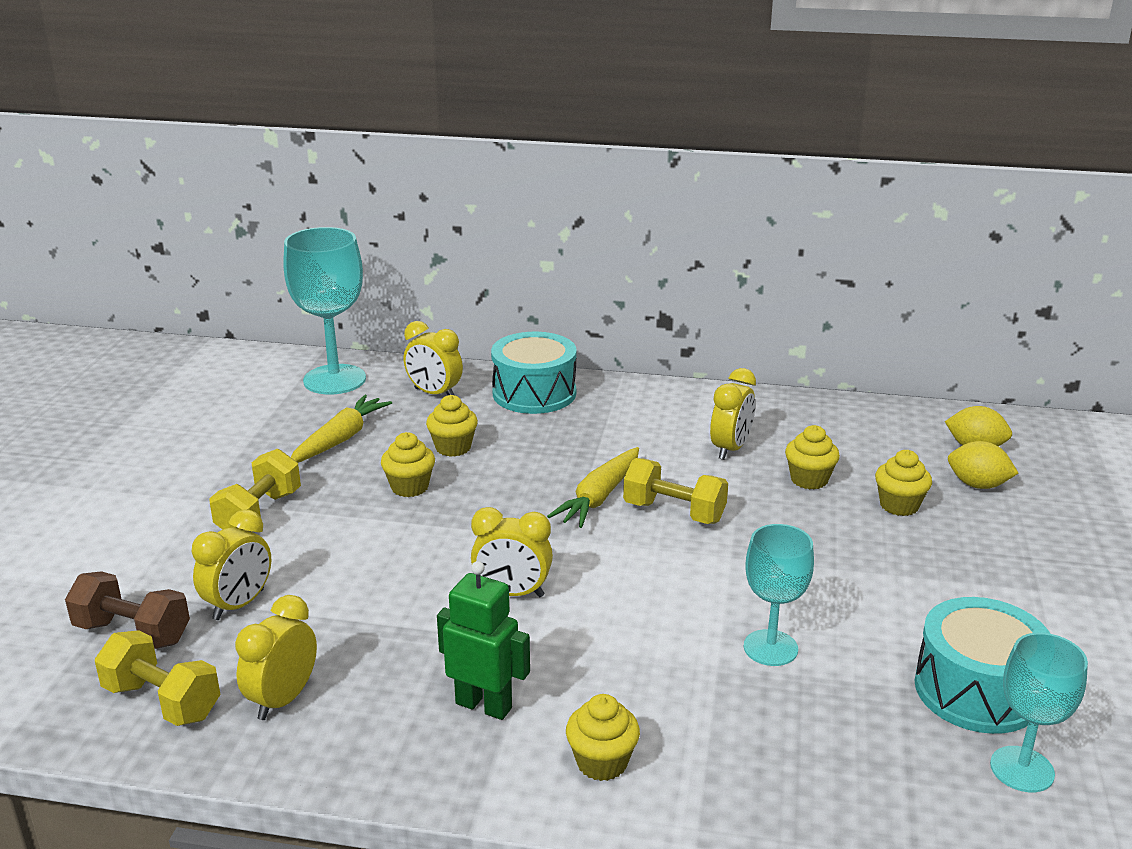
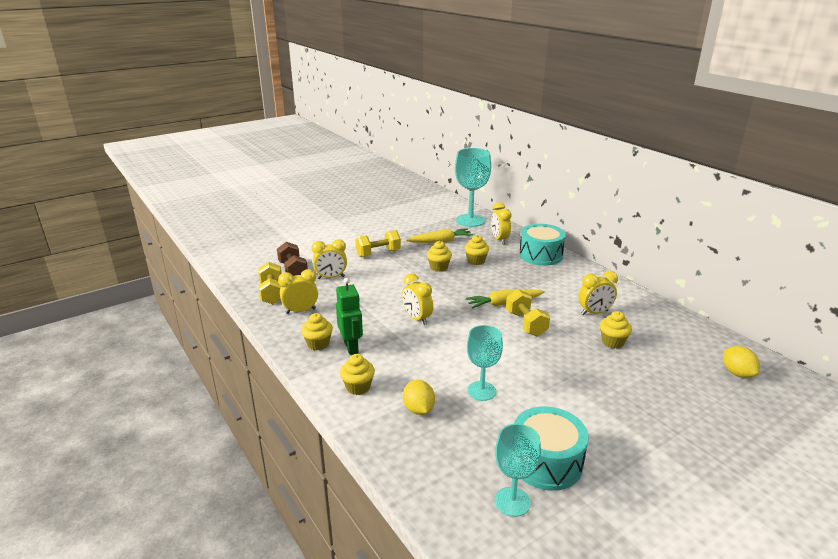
camera: 45 degrees right, 0 degrees up
yellow cupcake [875,450,932,516] -> yellow cupcake moved to [301,313,333,351]
yellow lemon [948,441,1019,489] -> yellow lemon moved to [403,380,435,415]

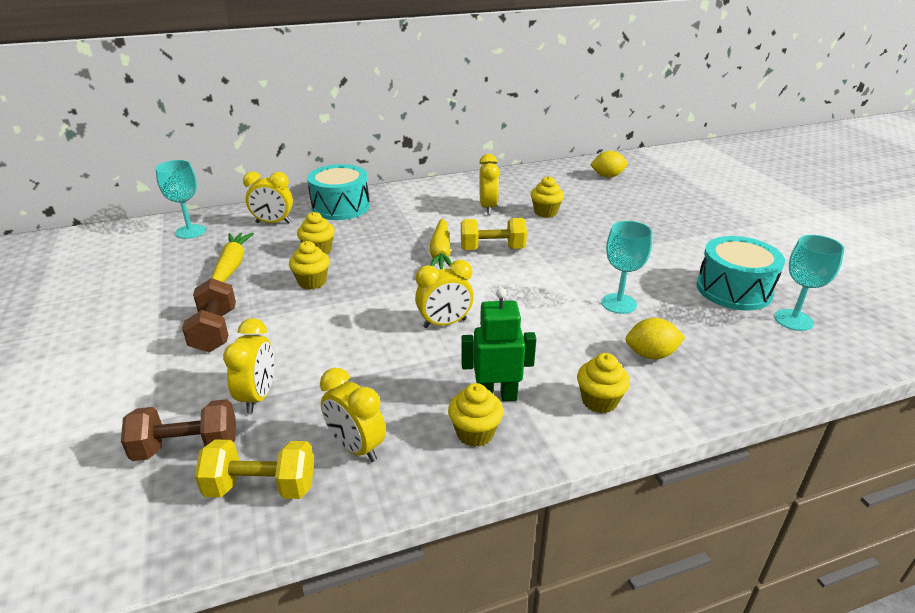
camera: 75 degrees left, 5 degrees up
yellow clock [278,269,318,314] -> yellow clock turned 45 degrees counterclockwise [320,368,386,462]
yellow dumbbell [355,230,401,257] -> brown dumbbell [182,278,236,353]
turquoise goblet [455,148,491,227] -> turquoise goblet [156,160,206,239], size x0.62

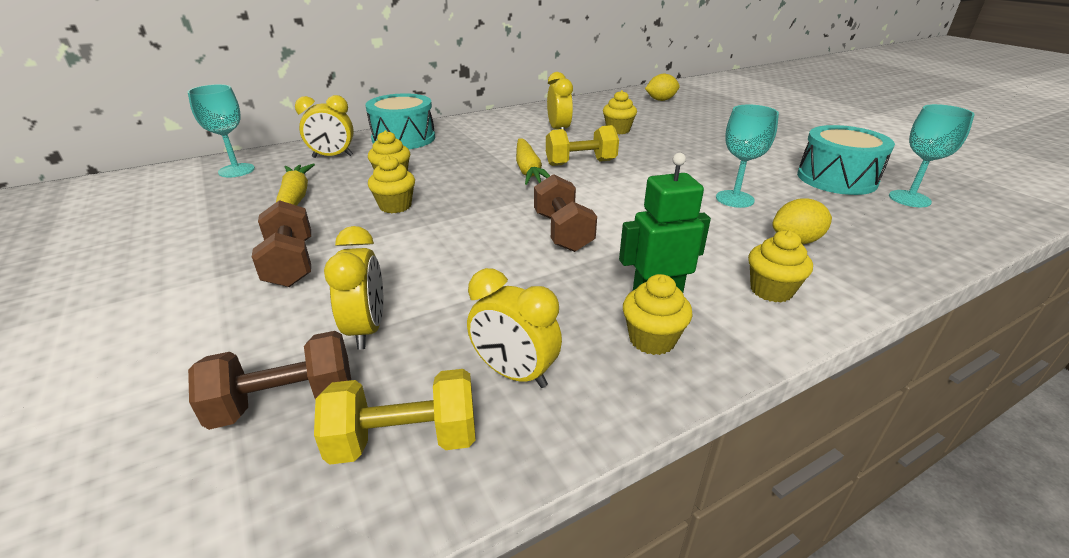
camera: 10 degrees left, 0 degrees up
yellow clock [415,260,474,328] -> brown dumbbell [534,174,597,252]

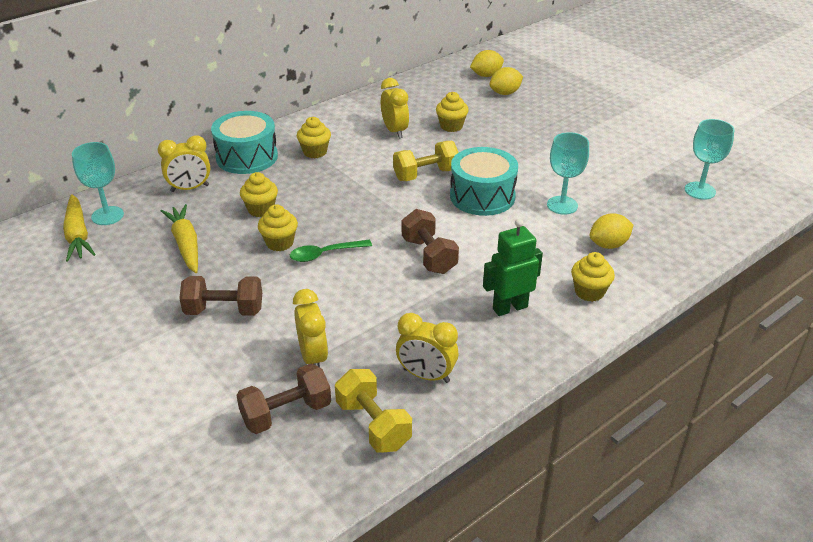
camera: 10 degrees left, 5 degrees up
brown dumbbell [252,200,311,287] -> brown dumbbell turned 60 degrees counterclockwise [179,276,262,316]
yellow dumbbell [314,369,476,465] -> yellow dumbbell turned 75 degrees clockwise [335,369,412,453]
yellow carrot [516,138,550,185] -> yellow carrot moved to [63,194,96,262]
yellow cupcake [623,274,693,355] -> yellow cupcake moved to [297,117,331,158]
turquoise drum [797,125,895,195] -> turquoise drum moved to [450,147,518,216]
none -> green spoon [290,240,372,262]
none -> yellow lemon [489,67,523,95]

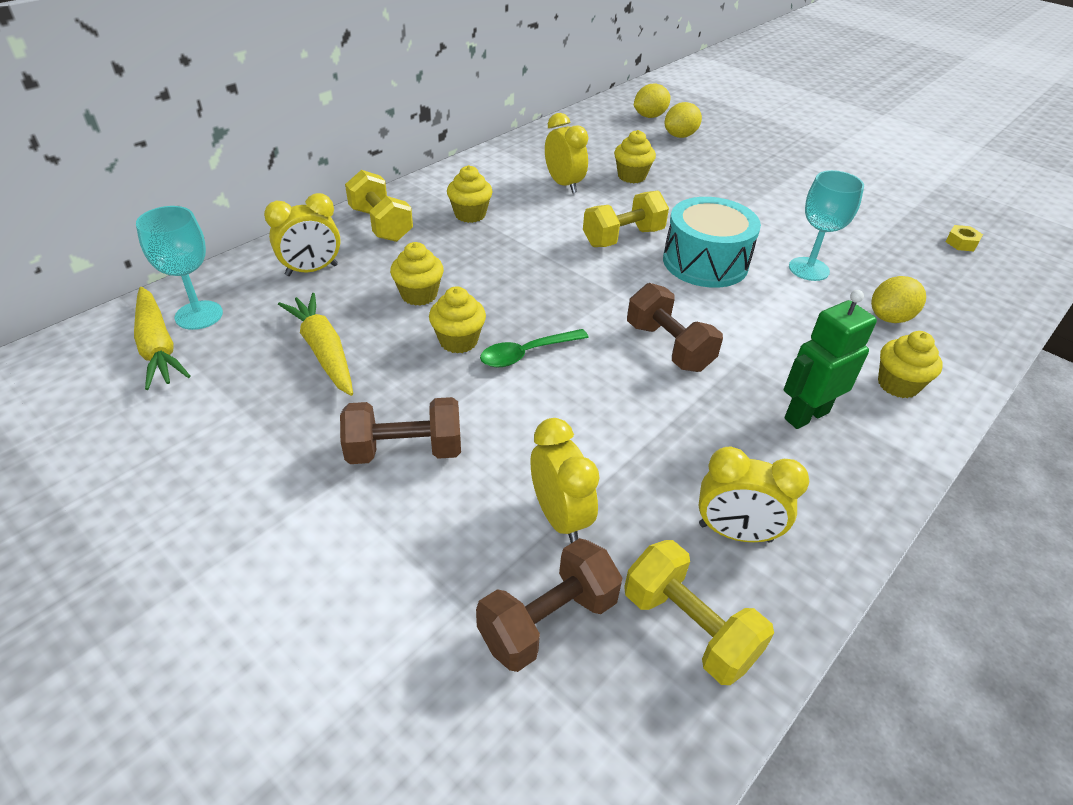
camera: 10 degrees left, 5 degrees up
turquoise drum [211,111,278,174] -> yellow dumbbell [345,170,413,242]
turquoise goblet [685,119,734,200] -> yellow nut [945,225,983,252]

